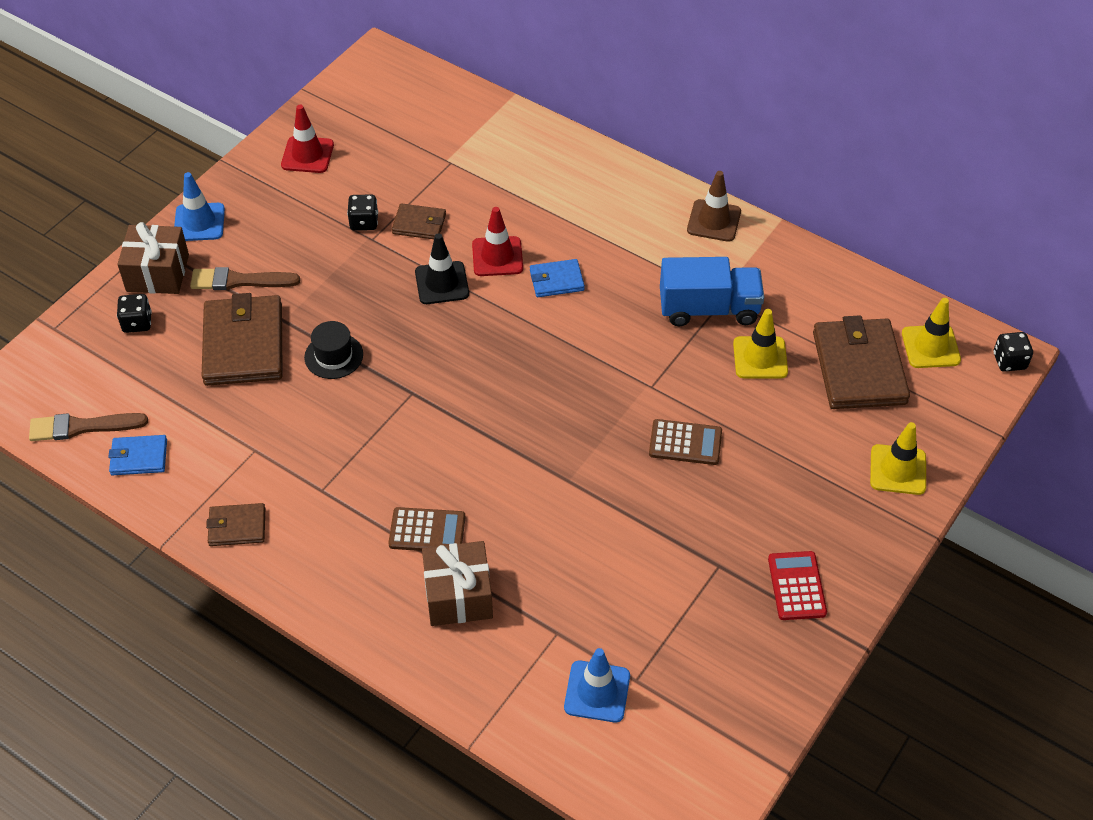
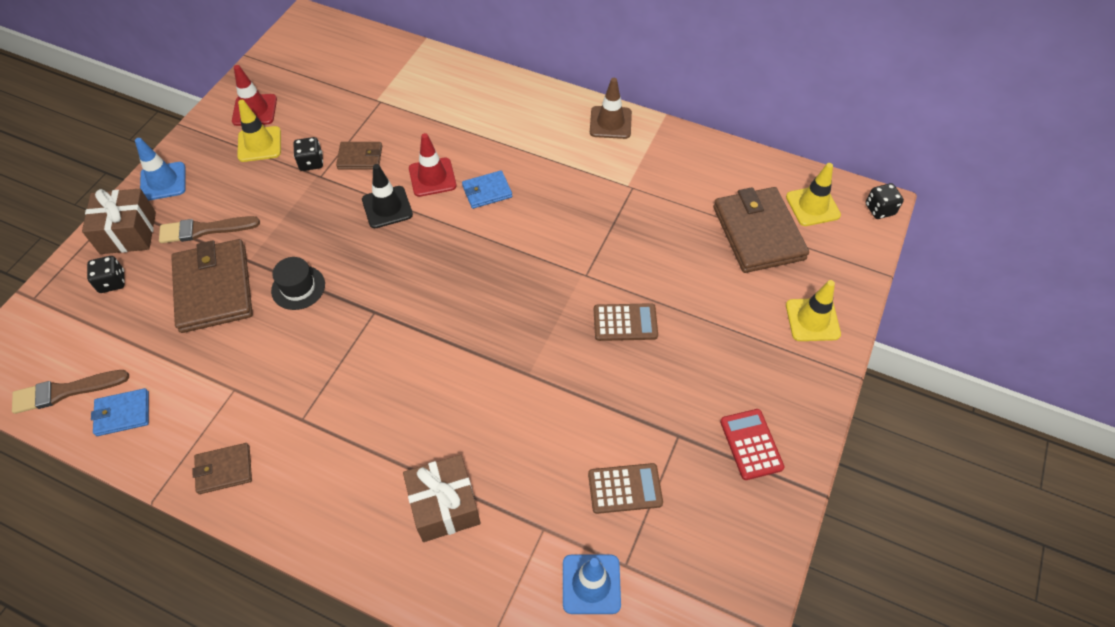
camera: 10 degrees left, 5 degrees up
brown calculator [388,507,466,551] -> brown calculator moved to [588,463,663,514]
blue truck [660,257,764,326] -> none
yellow traffic cone [733,309,788,378] -> yellow traffic cone moved to [237,100,281,162]

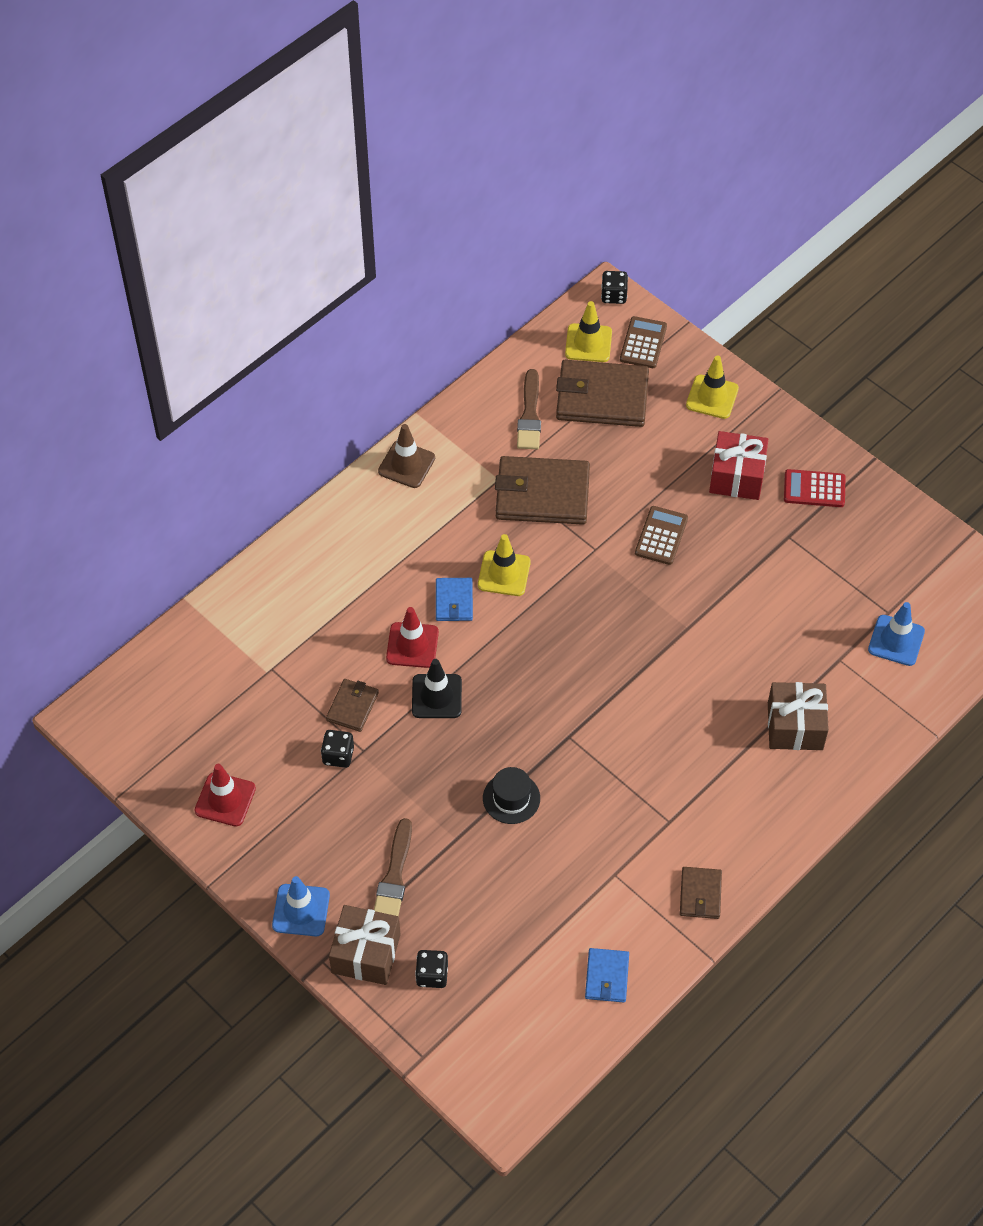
camera: 70 degrees left, 0 degrees up
brown brush [12,370,129,414] -> brown brush moved to [517,369,541,449]
brown wallet [171,239,253,333] -> brown wallet moved to [495,456,590,525]
yellow traffic cone [237,100,281,162] -> yellow traffic cone moved to [478,534,531,596]
brown calculator [588,463,663,514] -> brown calculator moved to [620,316,667,368]
none -> red gift [709,431,768,500]

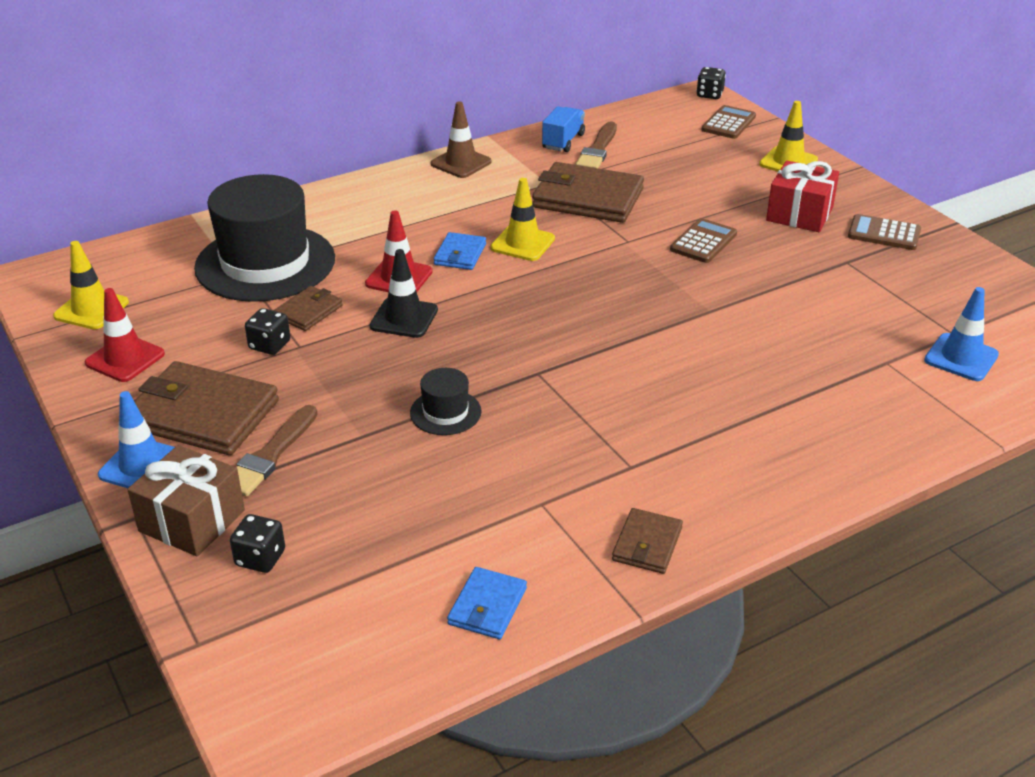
camera: 15 degrees right, 20 degrees down
brown wallet [556,360,649,427] -> brown wallet moved to [134,361,279,455]
yellow traffic cone [565,301,612,362] -> yellow traffic cone moved to [53,241,129,329]
brown gift [768,682,829,750] -> none
red calculator [784,469,846,507] -> brown calculator [848,214,921,250]
none -> black hat [194,174,335,302]
none -> blue truck [542,106,585,152]

